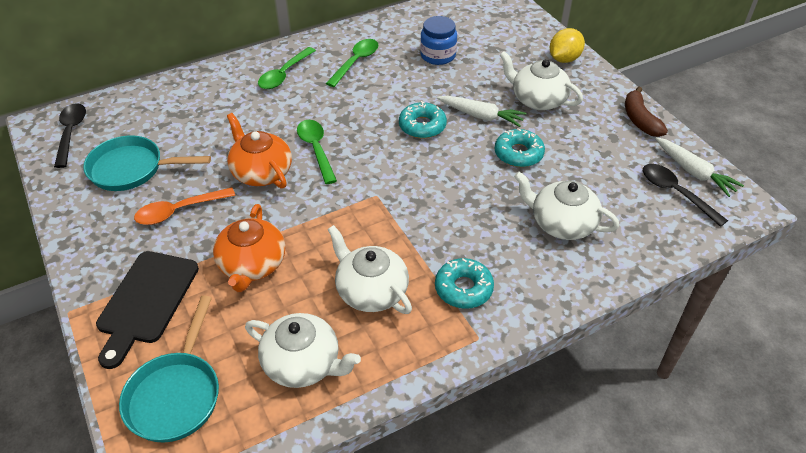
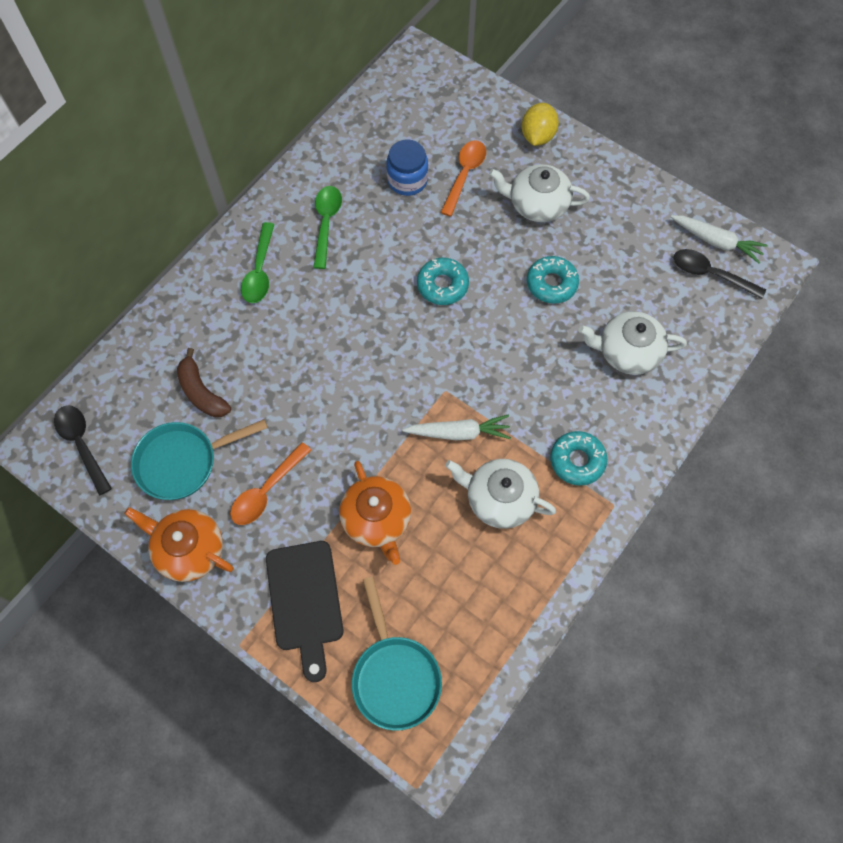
camera: 25 degrees left, 20 degrees up
orange teapot [227,113,292,189] -> orange teapot moved to [124,507,234,582]
white teapot [245,313,361,388] -> none
green spoon [297,120,337,184] -> none
white carrot [437,96,526,127] -> white carrot moved to [402,415,511,441]
brown banana [625,87,668,137] -> brown banana moved to [177,348,231,417]
none -> orange spoon [440,140,486,217]

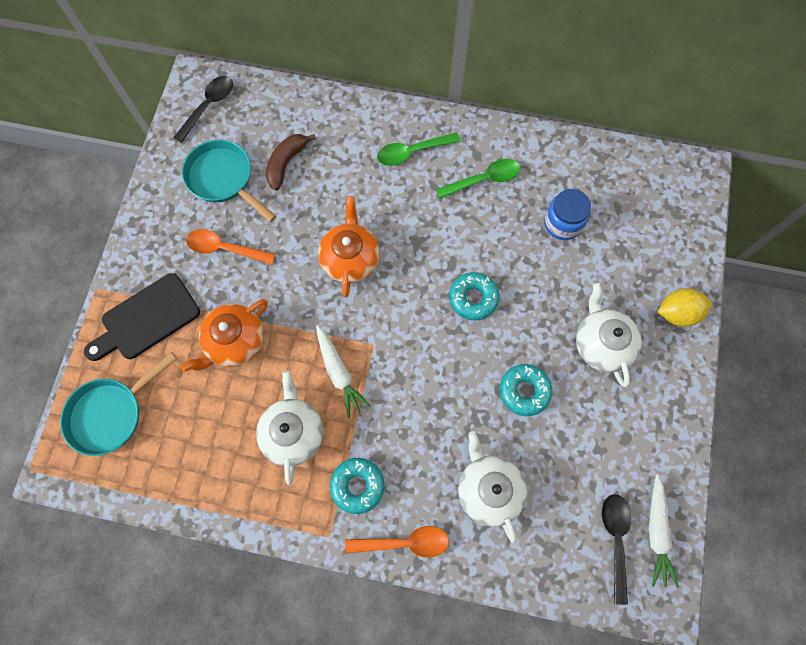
camera: 65 degrees right, 5 degrees up
orange teapot [124,507,234,582] -> orange teapot moved to [318,196,380,297]
orange spoon [440,140,486,217] -> orange spoon moved to [345,526,449,558]

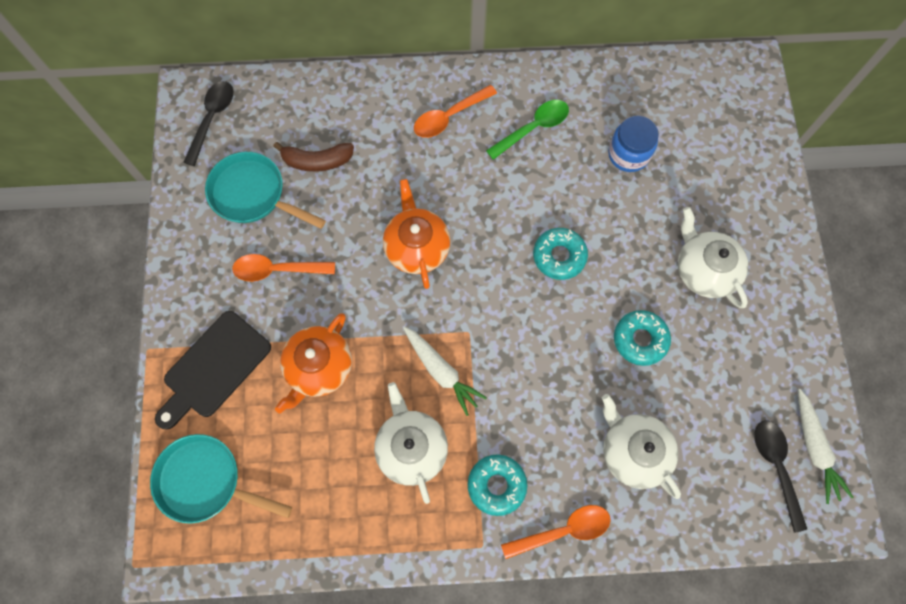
camera: 15 degrees left, 0 degrees up
turquoise pan [60,352,177,456] -> turquoise pan turned 75 degrees clockwise [150,434,292,524]
brown banana [266,134,316,190] -> brown banana turned 105 degrees counterclockwise [273,142,354,172]
green spoon [377,133,460,166] -> orange spoon [414,85,497,138]
yellow lemon [657,288,712,327] -> none

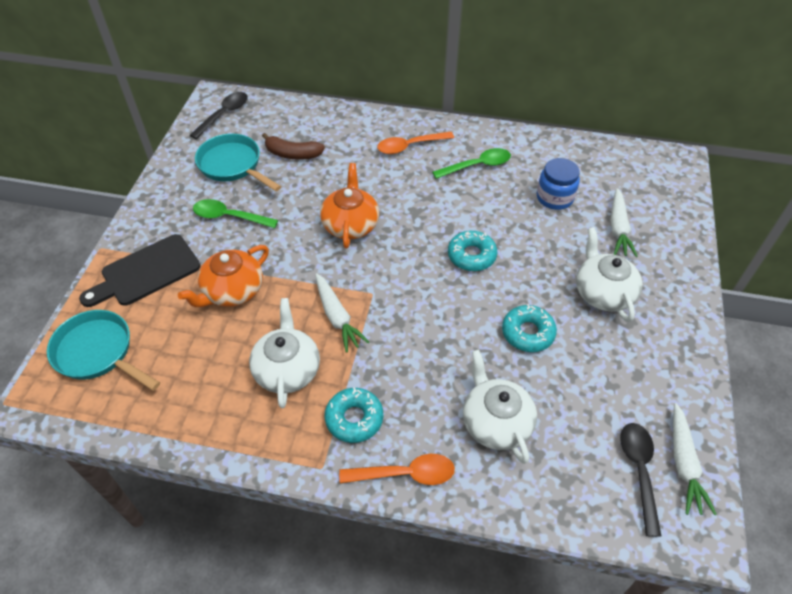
camera: 15 degrees right, 20 degrees down
orange spoon [232,254,335,282] -> green spoon [193,199,278,228]
none -> white carrot [611,188,638,257]

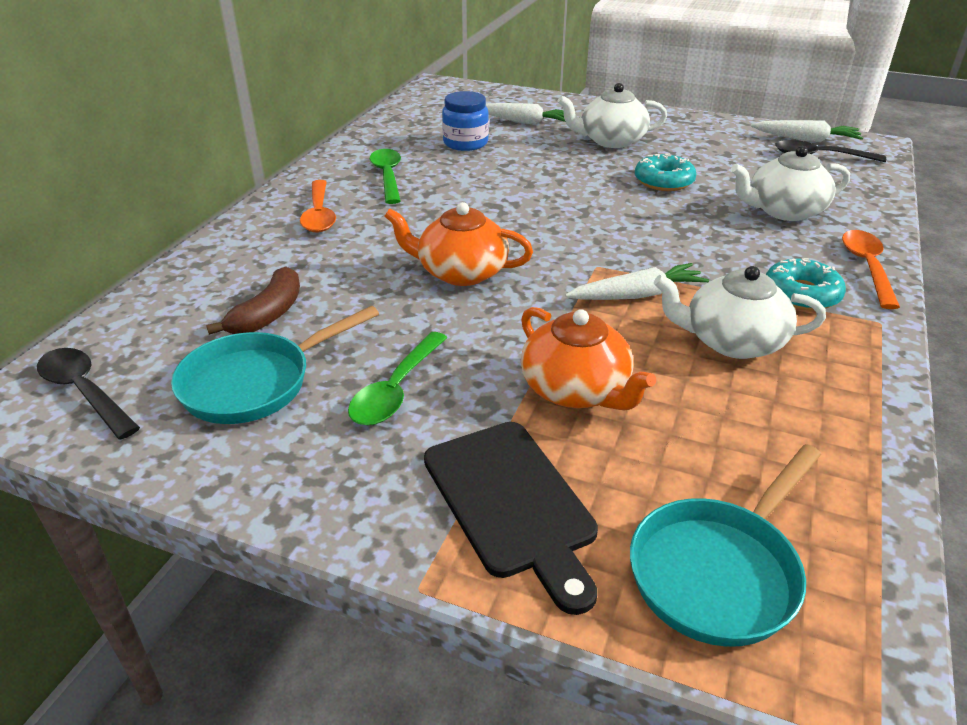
camera: 80 degrees left, 15 degrees down
turquoise donut [448,231,497,271] -> none

